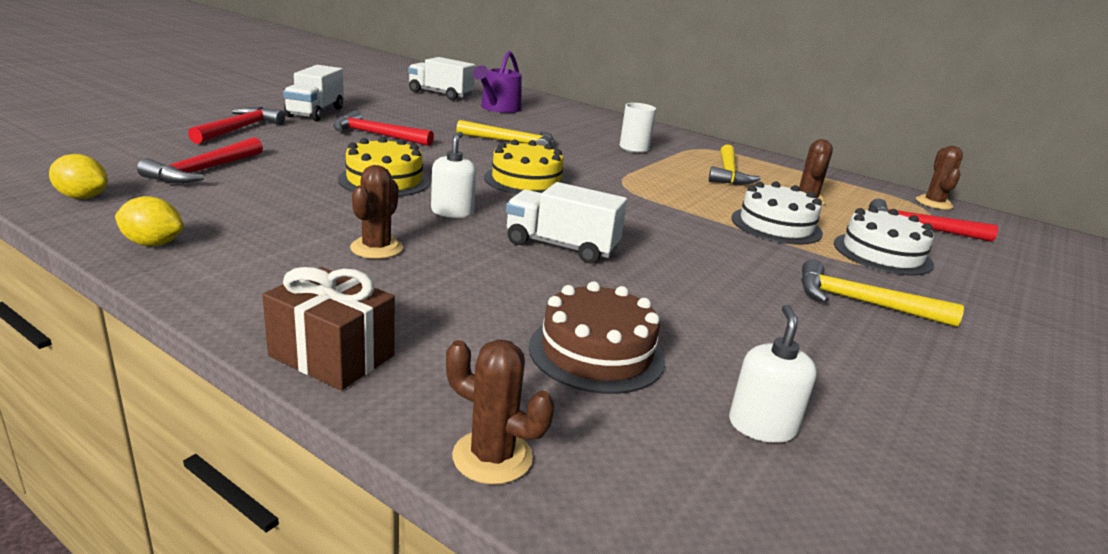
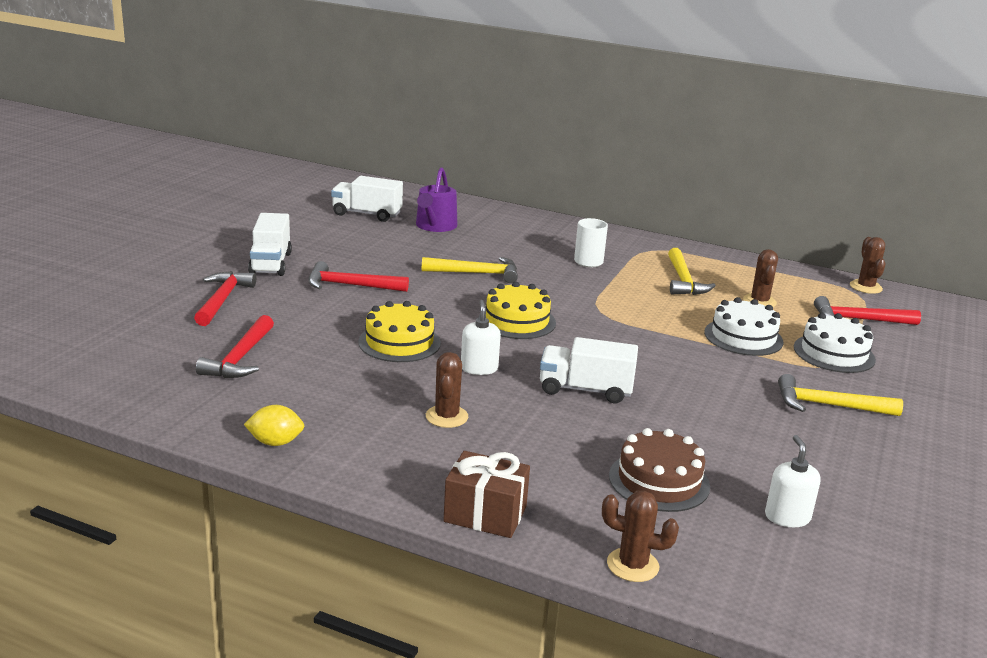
camera: 10 degrees left, 0 degrees up
yellow lemon [49,154,108,199] -> none

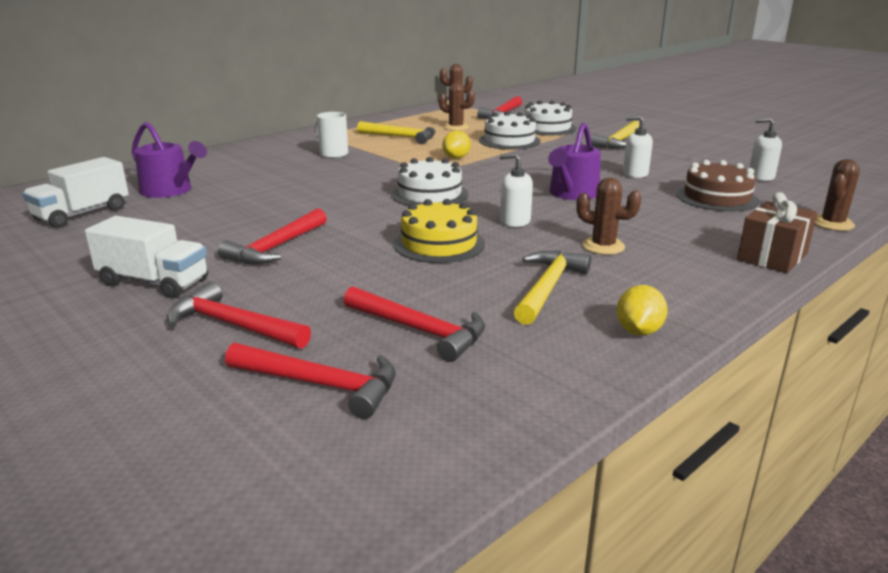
camera: 65 degrees left, 0 degrees up
yellow hammer [422,257,518,283] -> yellow hammer moved to [514,250,591,325]
yellow cake [479,281,556,339] -> white cake [392,157,468,206]
white truck [540,337,638,403] -> purple watering can [548,123,601,200]
none -> red hammer [225,343,396,419]
none -> yellow lemon [442,131,471,159]
none -> white soap dispenser [623,116,653,178]

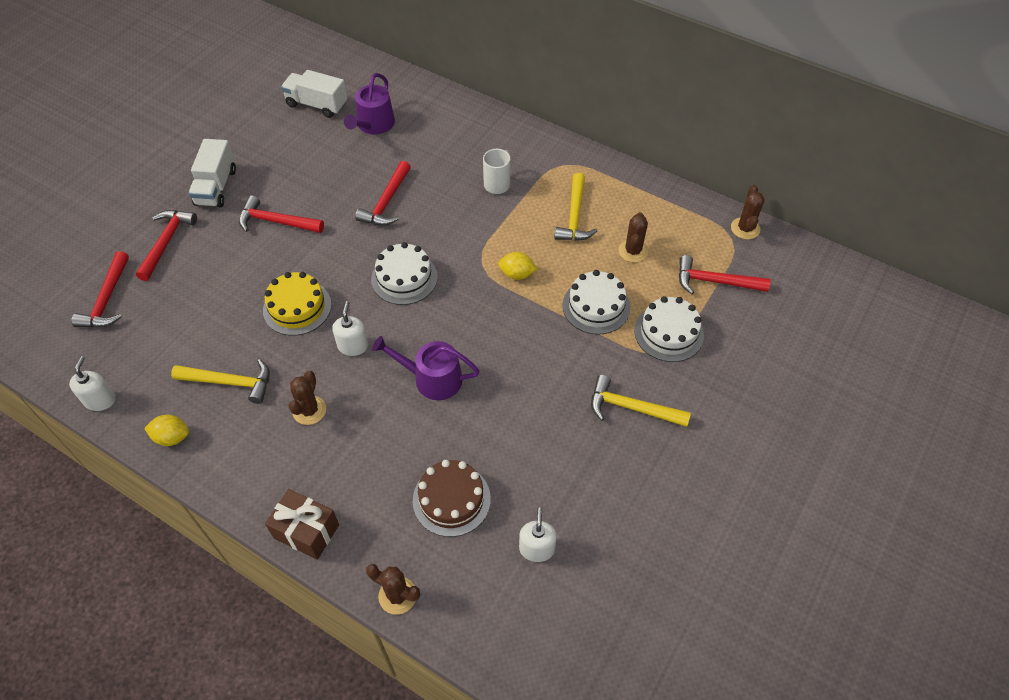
camera: 75 degrees right, 30 degrees up
red hammer [344,286,485,362] -> red hammer moved to [355,161,411,226]
white soap dispenser [623,116,653,178] -> white soap dispenser moved to [69,356,116,411]

